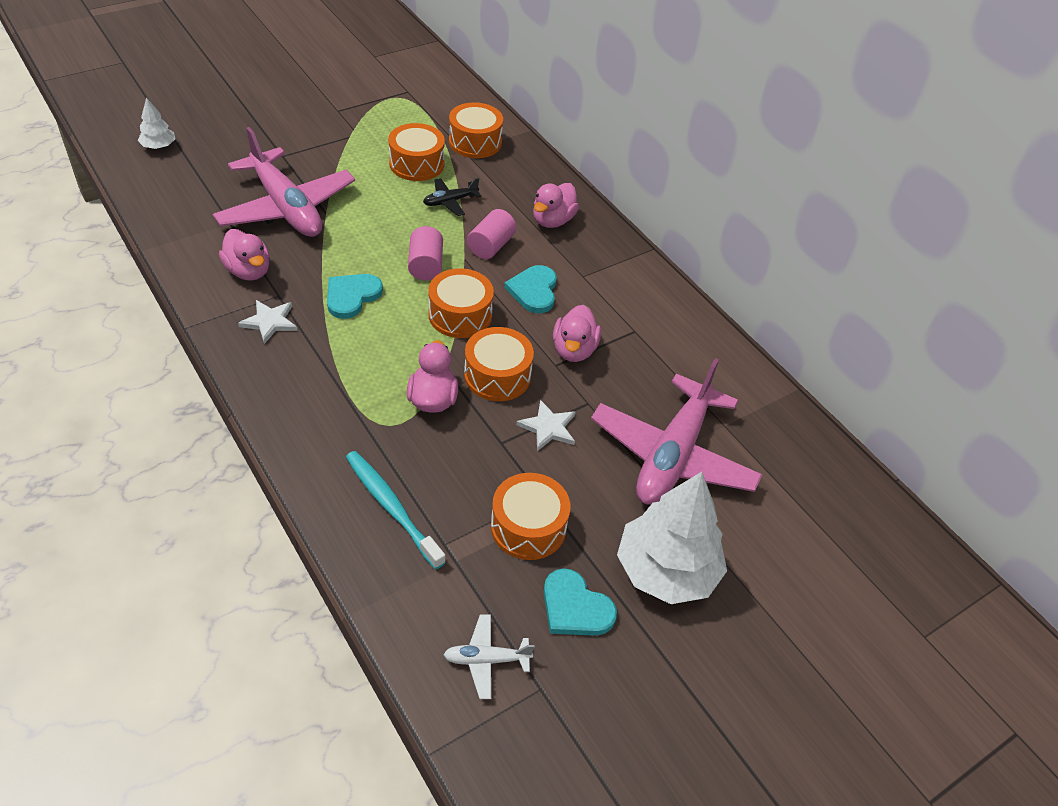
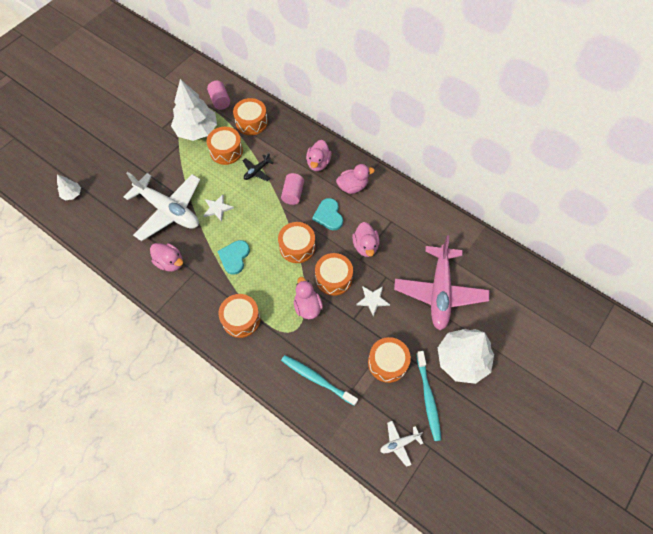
camera: 15 degrees left, 15 degrees up
pink plane [213,127,355,237] -> white plane [123,172,200,241]
white star [238,300,298,344] -> white star moved to [203,194,234,222]
pink cylinder [408,226,443,280] -> pink cylinder moved to [207,81,230,110]
turquoise heart [544,568,617,636] -> turquoise toothbrush [416,351,441,441]
none -> white tree [171,79,217,141]
none -> orange drum [219,294,260,338]
none -> pink duck [336,164,375,194]

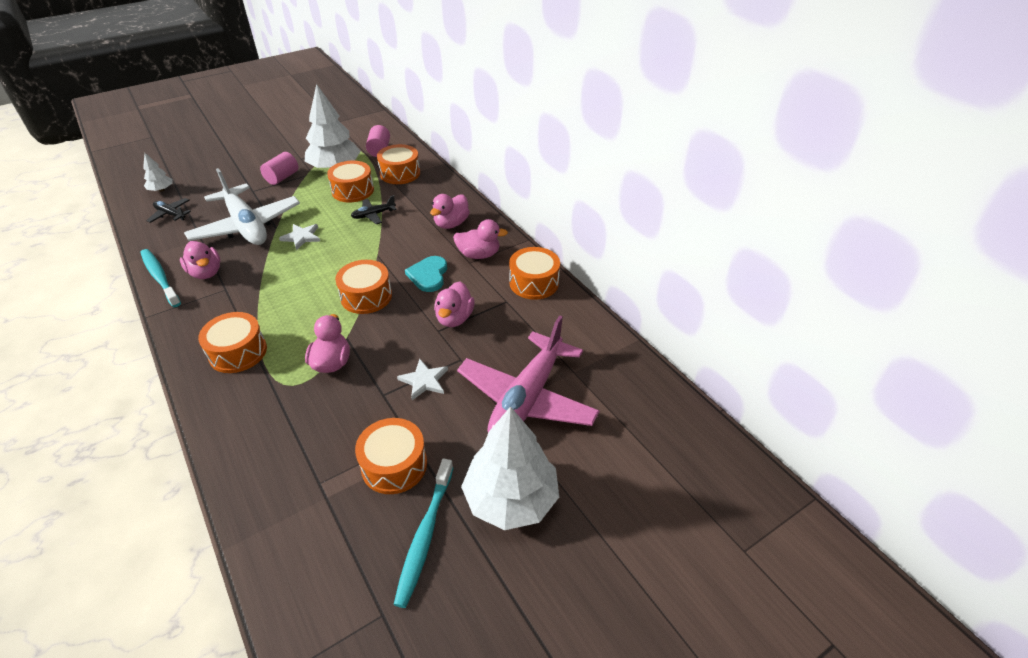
camera: 20 degrees right, 20 degrees down
turquoise heart [217,240,250,275] -> none
pink cylinder [281,173,304,205] -> pink cylinder moved to [260,152,299,185]
turquoise toothbrush [281,355,358,406] -> turquoise toothbrush moved to [140,249,181,307]
orange drum [315,253,353,296] -> orange drum moved to [509,247,560,300]
white plane [380,421,423,467] -> none
none -> black plane [146,198,191,223]

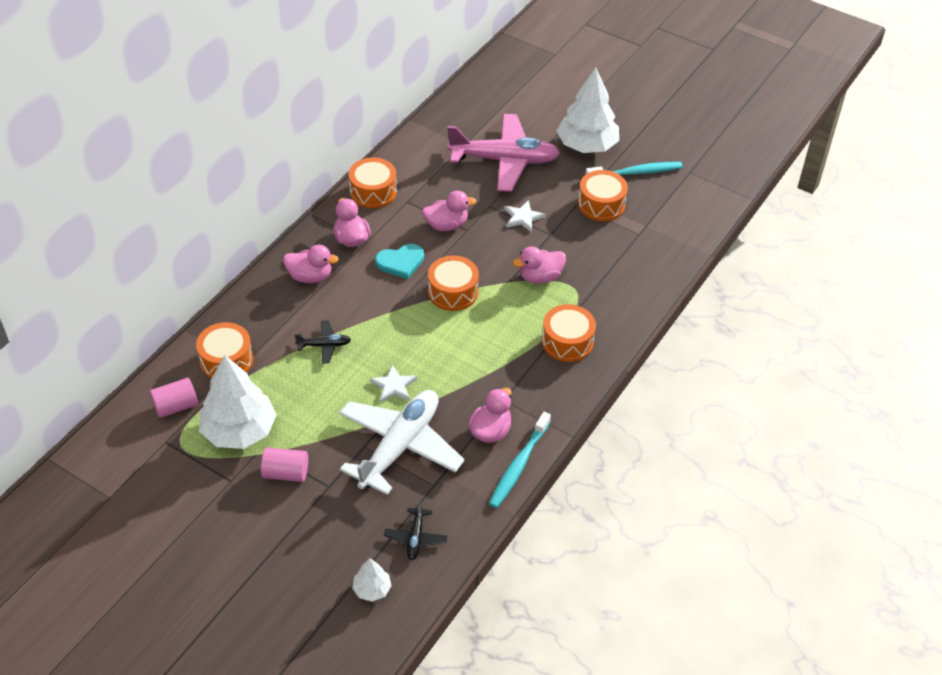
camera: 115 degrees left, 5 degrees up
orange drum [327,161,374,202] -> none
black plane [351,195,397,224] -> black plane turned 45 degrees counterclockwise [294,320,351,364]

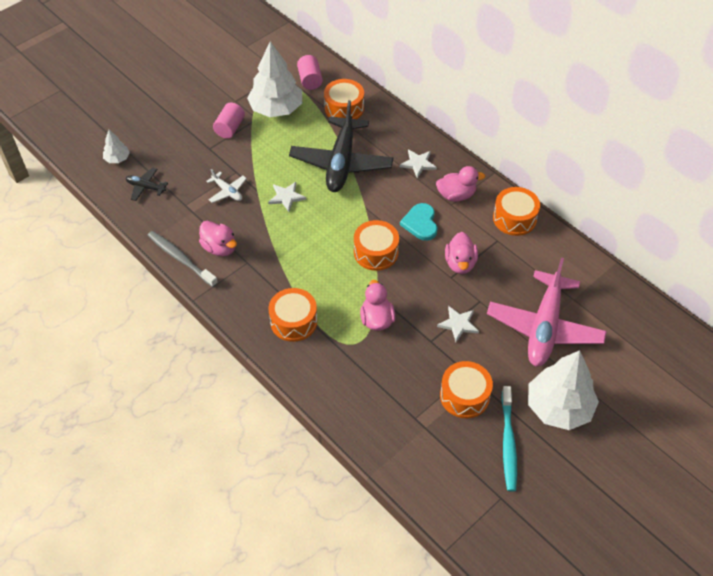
camera: 105 degrees right, 5 degrees up
pink duck [283,245,339,283] -> white star [400,149,437,178]
black plane [294,320,351,364] -> black plane [289,100,394,192], size x2.32
white plane [339,390,465,495] -> white plane [206,169,247,203], size x0.43
turquoise toothbrush [489,412,551,508] -> grey toothbrush [147,231,218,287]

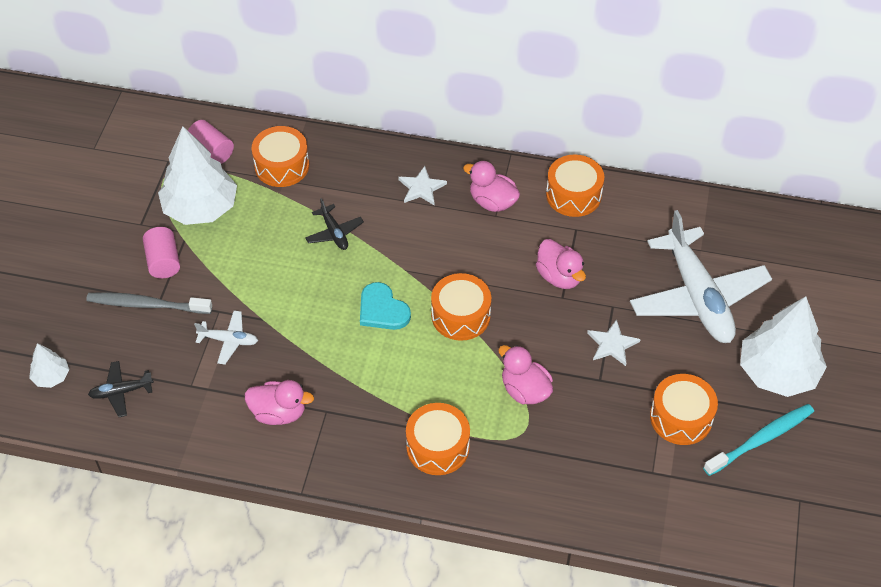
camera: 35 degrees left, 0 degrees up
grey toothbrush [147,231,218,287] -> grey toothbrush moved to [86,292,212,314]
white star [268,182,306,212] -> none
black plane [289,100,394,192] -> black plane [305,198,364,250], size x0.43
turquoise heart [400,203,438,241] -> turquoise heart moved to [360,282,411,330]
pink duck [436,166,485,202] -> pink duck turned 105 degrees counterclockwise [463,161,520,212]
pink plane [487,257,607,367] -> white plane [630,210,772,343]
turquoise toothbrush [501,386,517,492] -> turquoise toothbrush turned 90 degrees counterclockwise [703,404,814,476]

